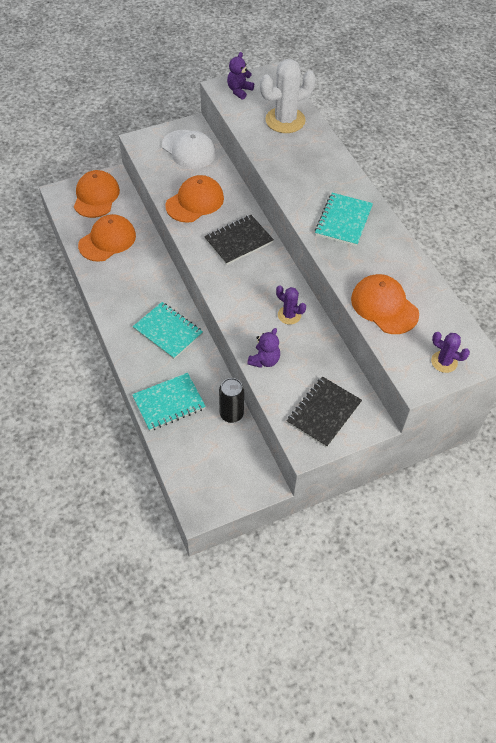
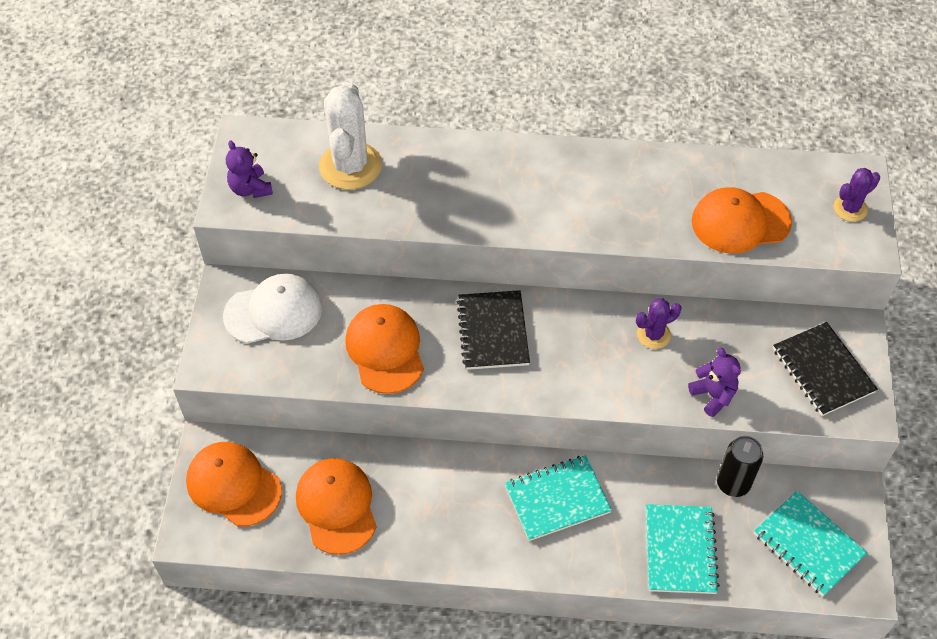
camera: 60 degrees left, 0 degrees up
turquoise notebook [315,193,373,246] -> turquoise notebook moved to [754,491,868,596]

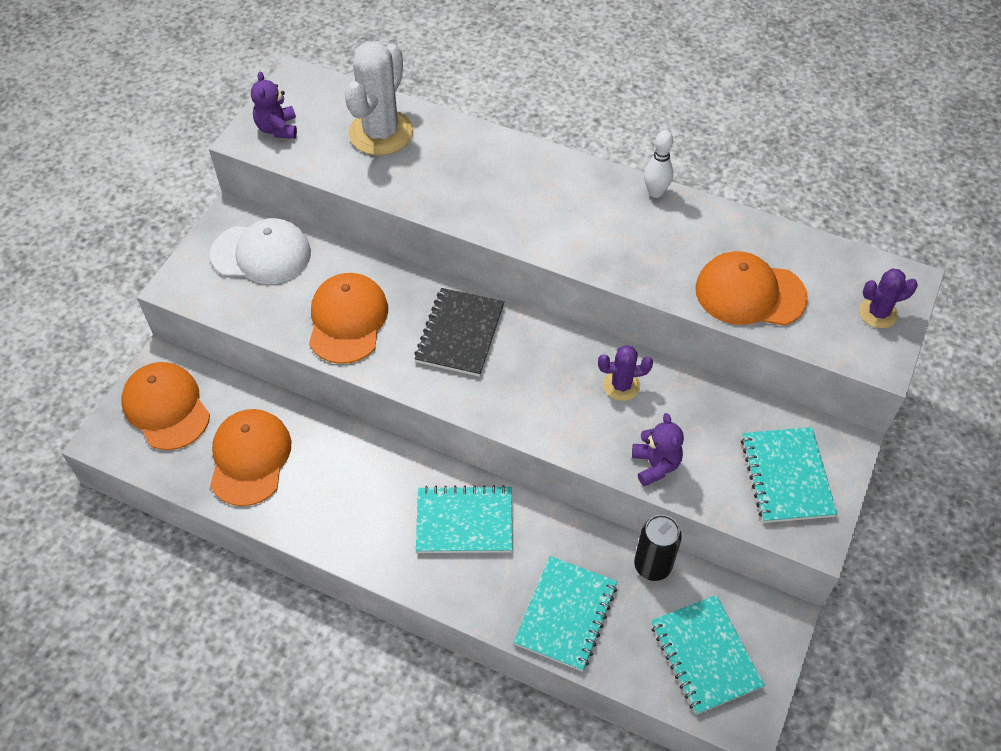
camera: 20 degrees right, 0 degrees up
black notebook [773,322,878,416] -> turquoise notebook [741,427,837,523]
none -> white bowling pin [644,130,673,198]

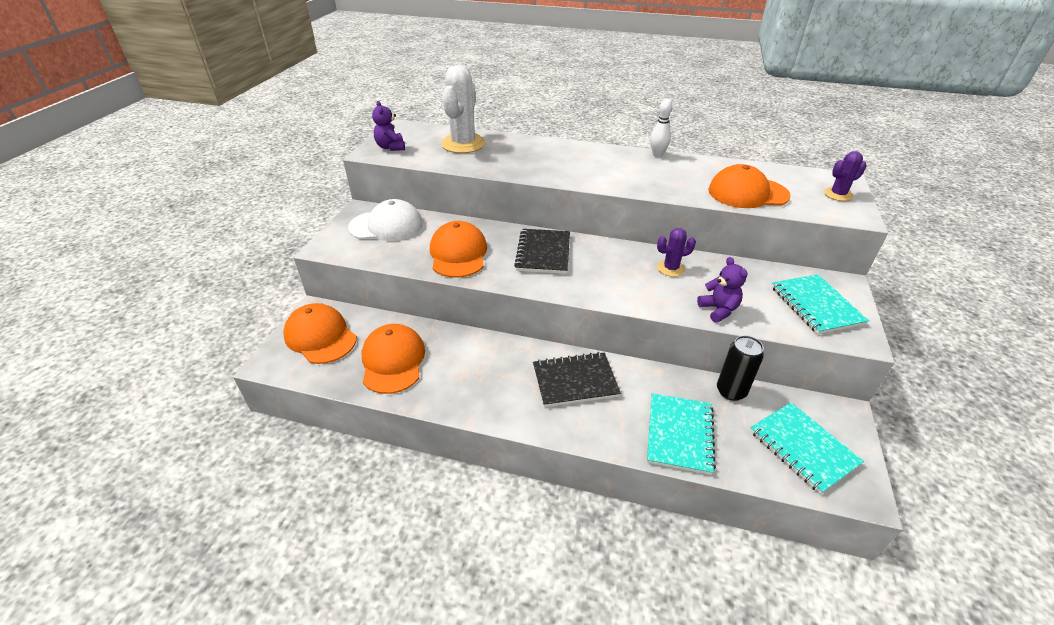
camera: 10 degrees left, 15 degrees down
turquoise notebook [416,485,513,553] -> black notebook [533,352,621,407]

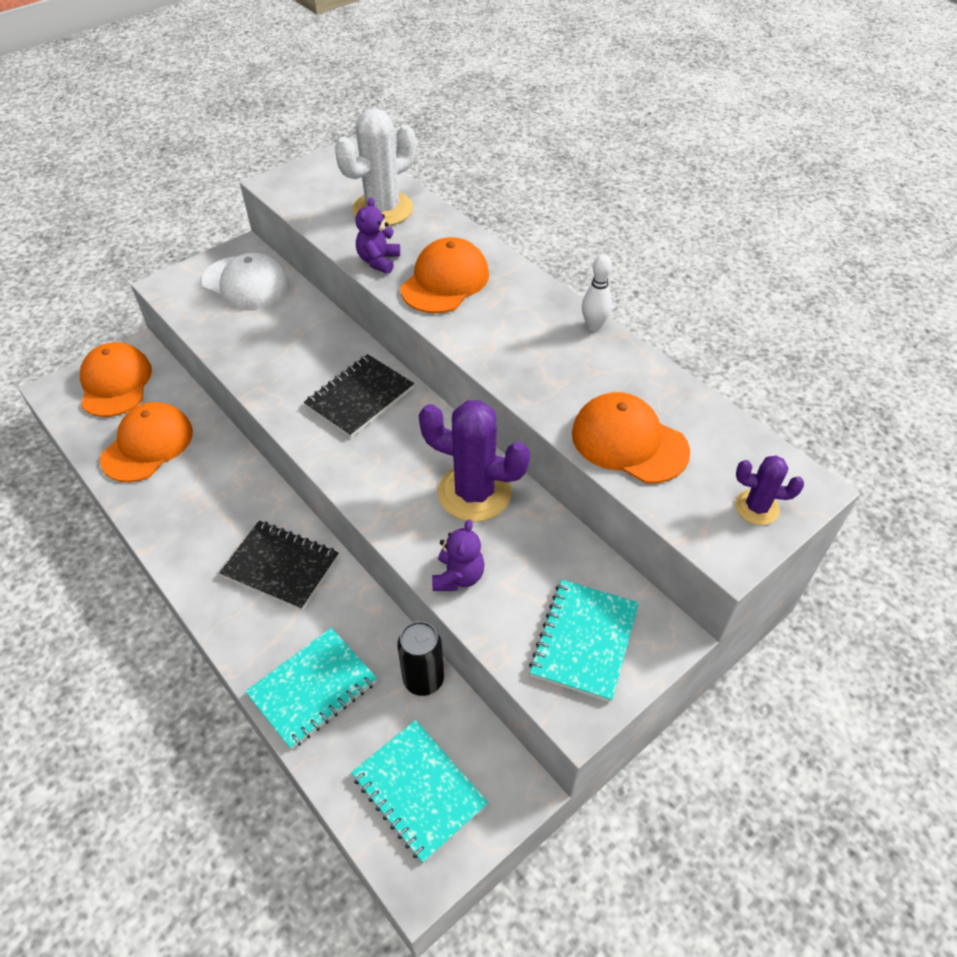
camera: 35 degrees right, 10 degrees up
purple teddy bear [372,101,405,151] -> purple teddy bear moved to [355,197,400,274]
orange cap [430,221,487,278] -> orange cap moved to [400,237,489,314]
purple cactus [657,228,696,277] -> purple cactus [419,400,530,522], size x1.90
turquoise notebook [750,402,864,494] -> turquoise notebook turned 45 degrees counterclockwise [351,720,488,863]

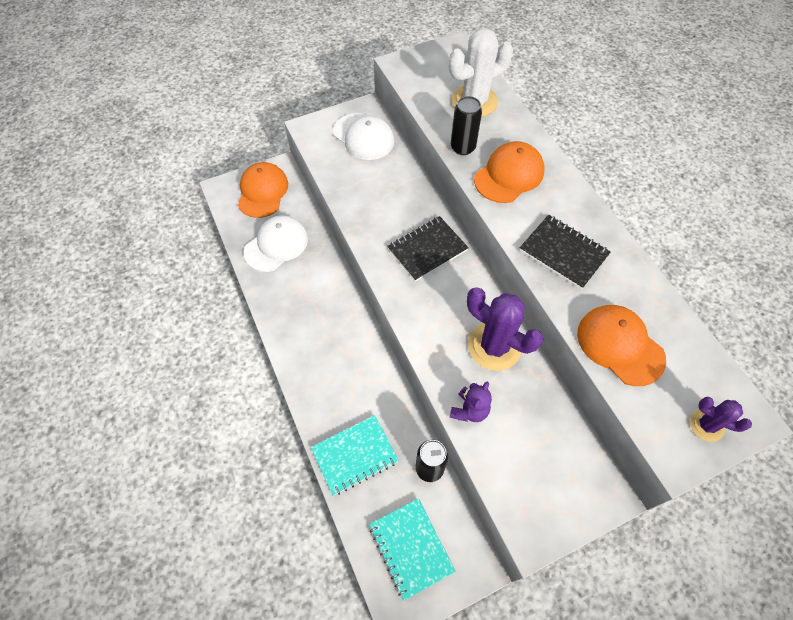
camera: 15 degrees right, 10 degrees up
orange cap [100,402,193,482] -> white cap [244,215,308,272]
black notebook [219,521,339,610] -> black notebook moved to [520,215,611,289]
purple teddy bear [355,197,400,274] -> black can [451,96,482,155]
turquoise notebook [529,580,639,702] -> none
white bowling pin [582,254,612,331] -> none

